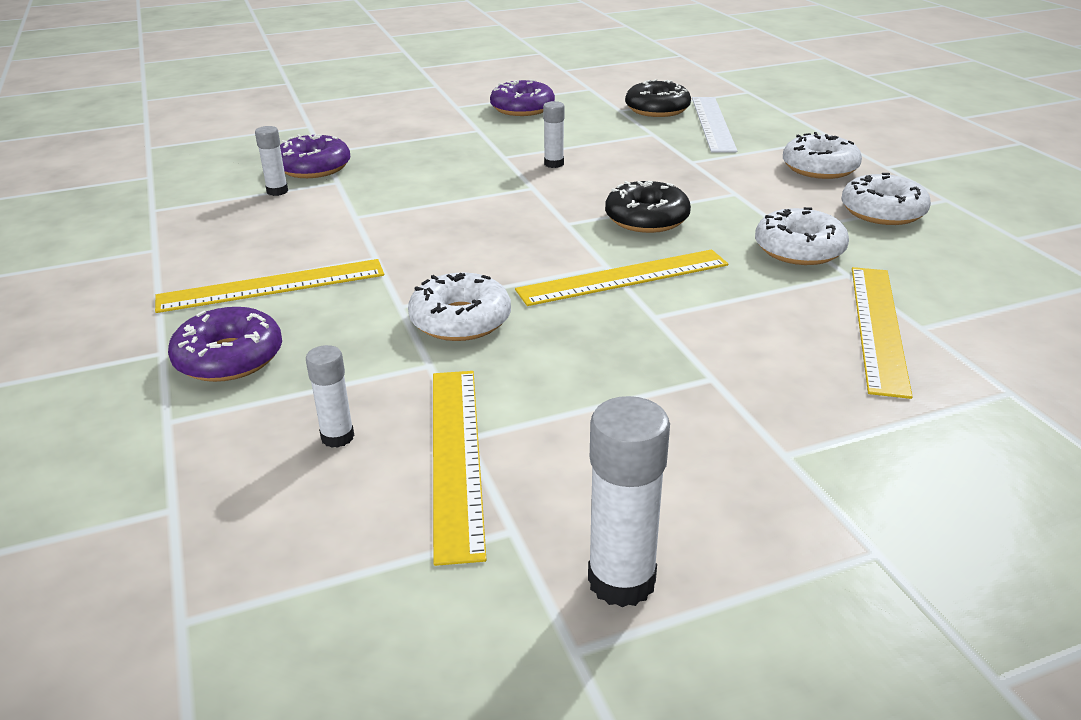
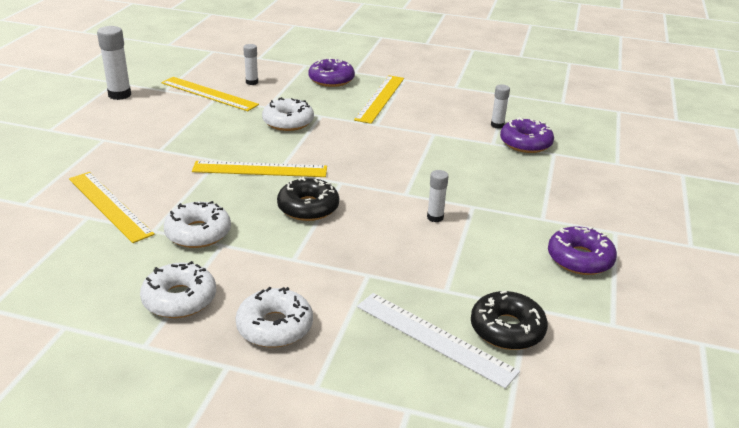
camera: 125 degrees right, 0 degrees up
yellow ruler [515,249,728,306] -> yellow ruler turned 75 degrees clockwise [192,161,327,177]

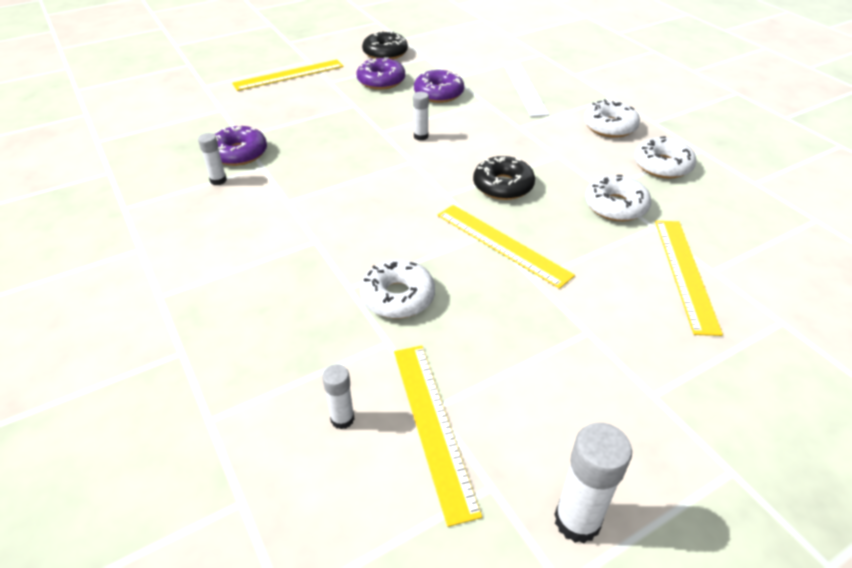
camera: 135 degrees left, 10 degrees up
purple donut [308,58,355,87] -> purple donut moved to [414,70,464,103]
yellow ruler [354,75,404,124] -> yellow ruler moved to [232,59,344,91]
black donut [471,291,548,350] -> black donut moved to [362,31,408,60]

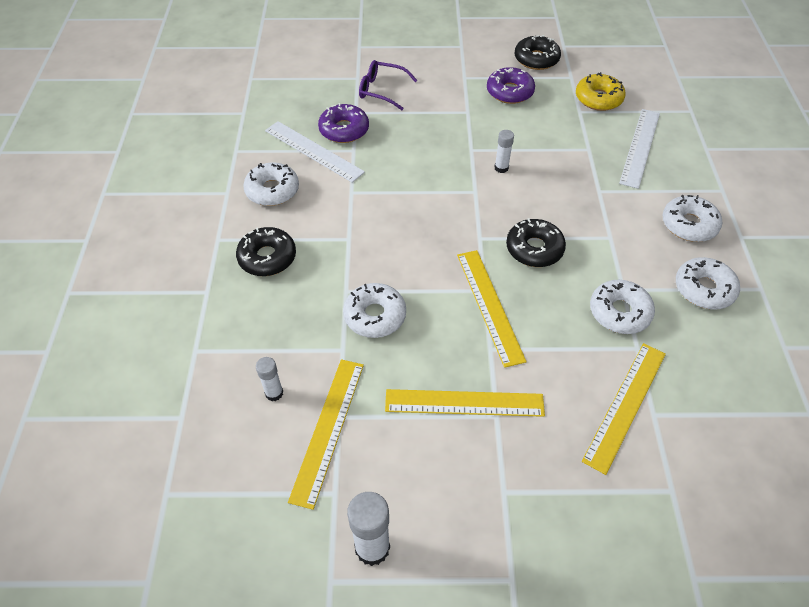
camera: 30 degrees right, 10 degrees up
white glue stick [198,133,227,185] -> white ruler [265,121,365,183]
yellow ruler [232,59,344,91] -> yellow ruler moved to [385,389,545,417]
purple donut [414,70,464,103] -> none
none -> black donut [236,227,296,276]
none -> white donut [243,163,299,206]
none -> purple glasses [359,60,417,110]
none -> yellow donut [576,72,626,111]

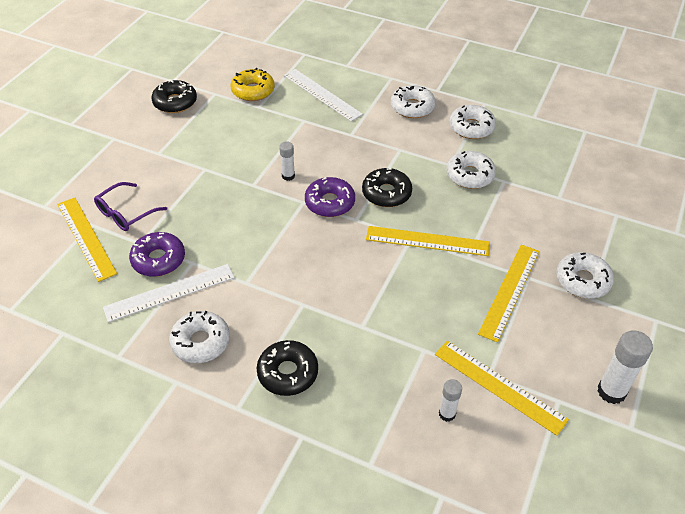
camera: 65 degrees left, 5 degrees down
white donut [343,283,406,338] -> white donut moved to [556,252,614,299]
purple donut [487,67,535,104] -> purple donut moved to [305,177,355,217]
yellow ruler [582,343,666,475] -> yellow ruler moved to [57,197,117,282]

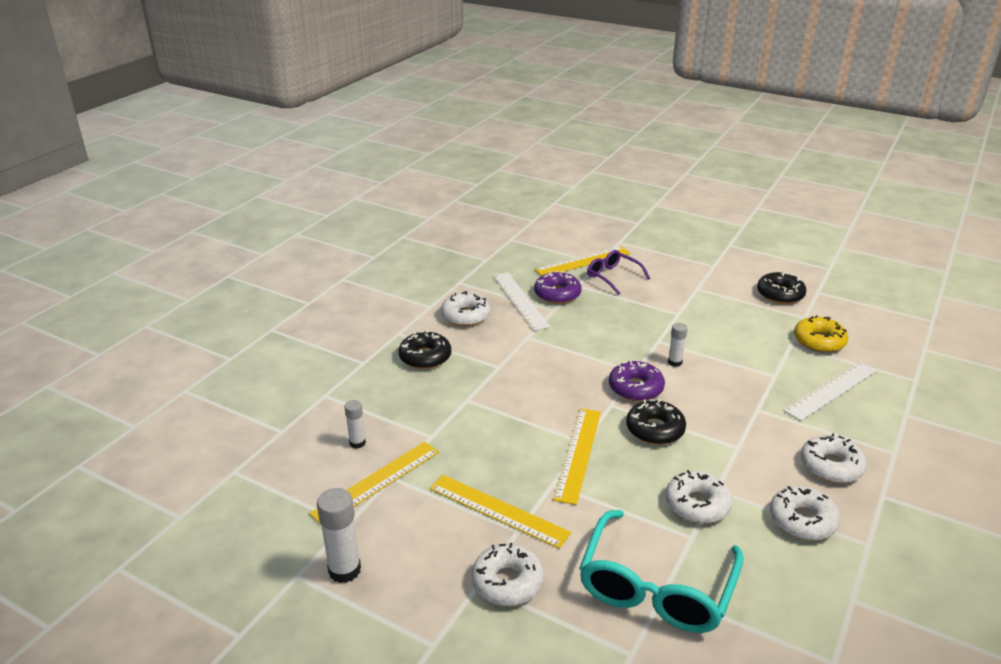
camera: 95 degrees right, 15 degrees down
none -> turquoise glasses [579,510,744,633]

